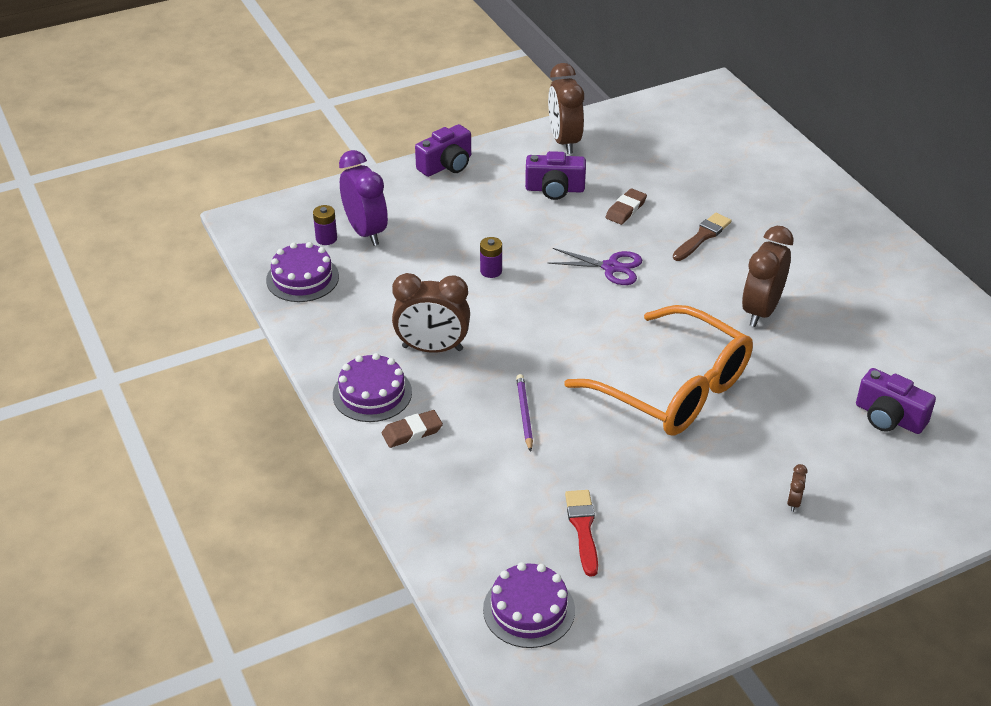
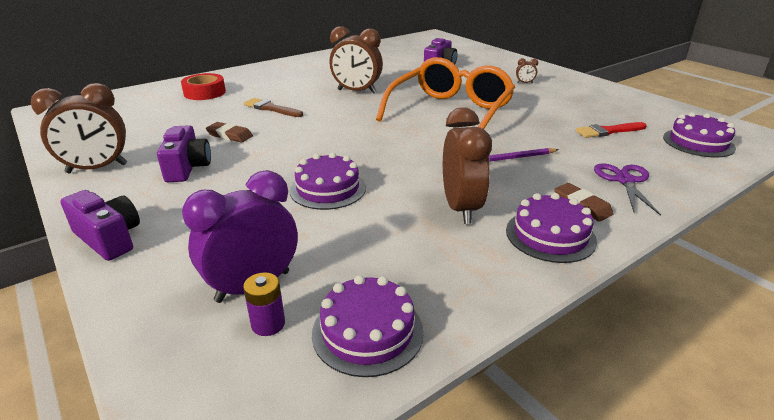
camera: 100 degrees left, 10 degrees down
purple battery [480,237,502,278] -> purple cake [290,152,366,210]
purple scissors [547,248,642,285] -> purple scissors moved to [594,163,661,216]
none -> red tape [181,73,226,100]

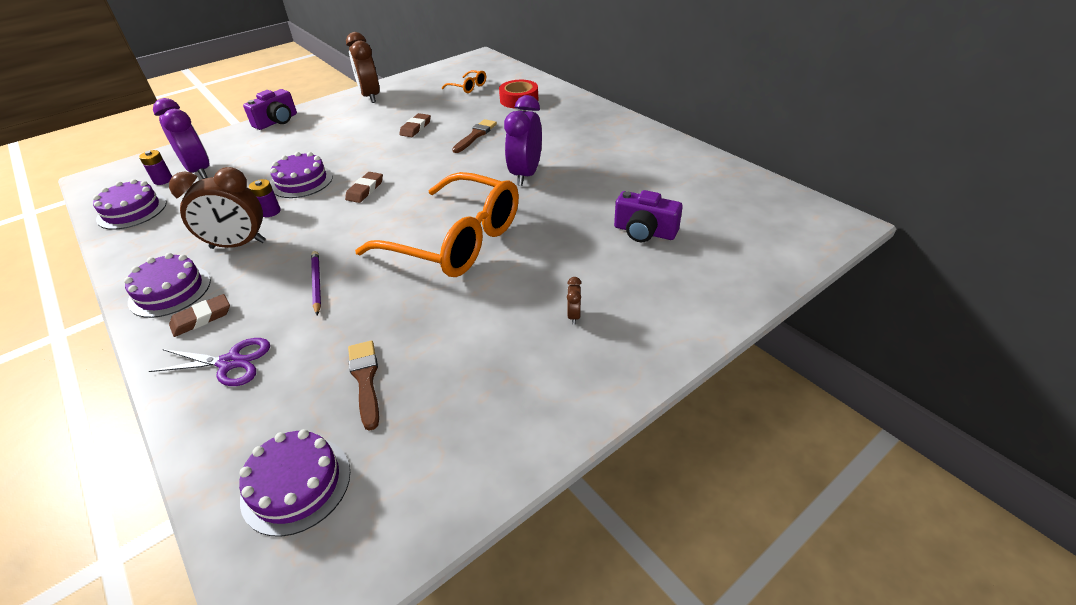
camera: 90 degrees right, 10 degrees up
purple camera [157,125,211,182] -> none
brown clock [330,26,383,94] -> purple clock [504,95,542,186]
red brush [576,122,647,138] -> brown brush [348,341,379,431]
none -> purple battery [249,179,281,217]
none -> brown eraser [345,172,383,203]
none -> orange glasses [442,70,486,93]

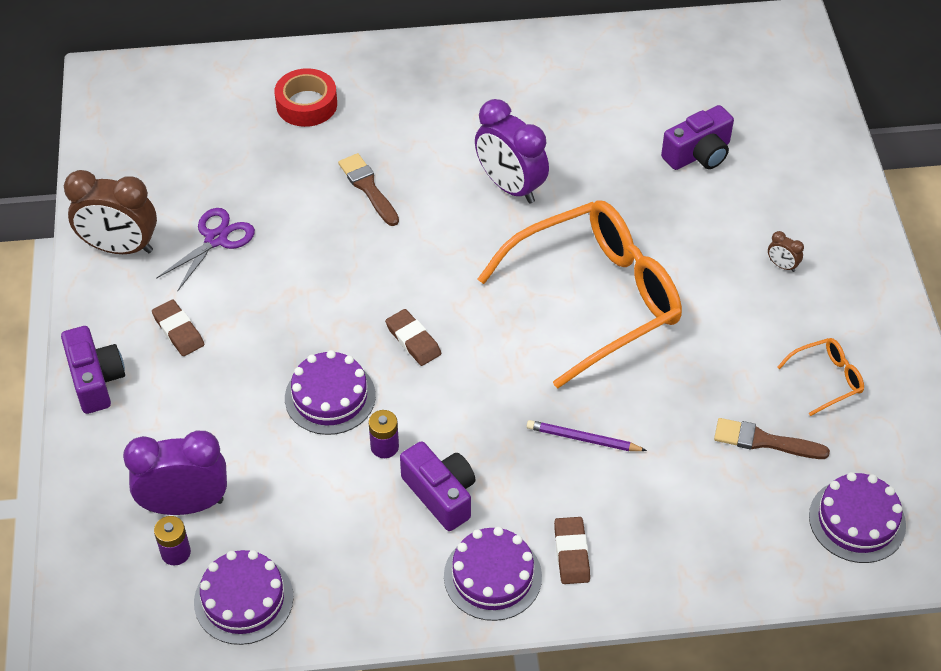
camera: 60 degrees left, 10 degrees up
purple scissors [149,338,270,386] -> purple scissors moved to [156,208,255,292]
brown clock [169,167,266,249] -> purple camera [400,441,475,531]
brown eraser [399,113,431,137] -> brown eraser moved to [152,299,204,356]
orange glasses [442,70,486,93] -> orange glasses moved to [777,338,864,416]

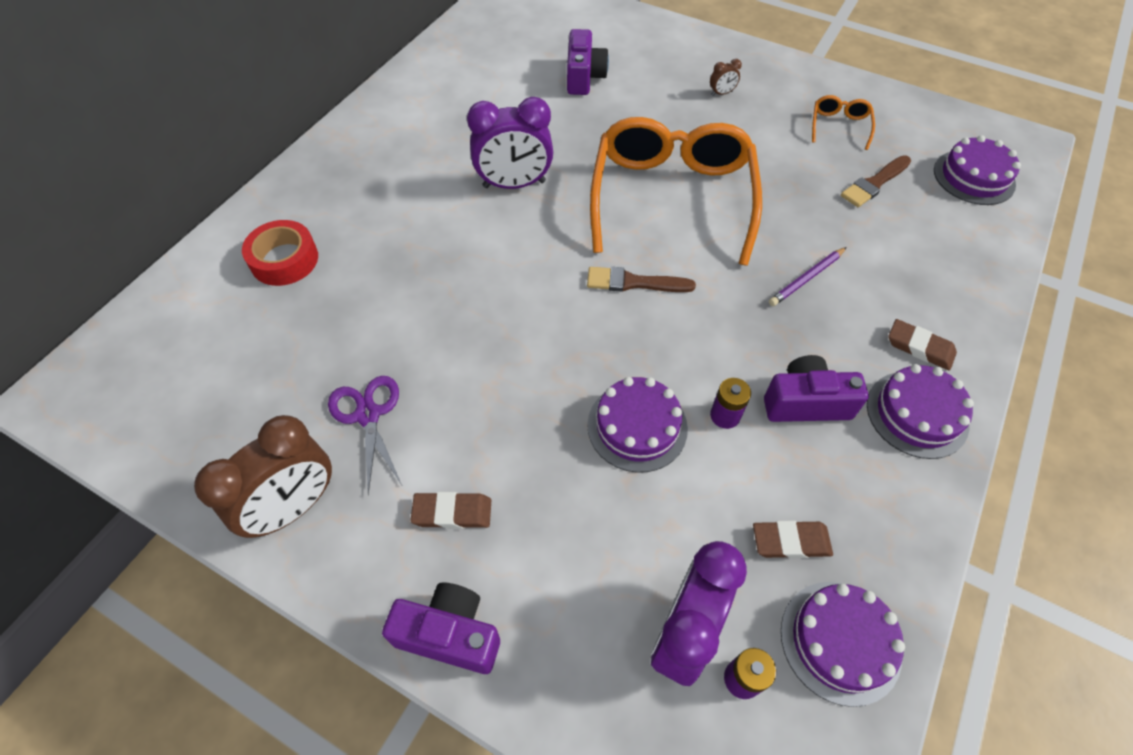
camera: 55 degrees left, 5 degrees up
brown brush [338,153,399,226] -> brown brush moved to [587,267,696,292]
brown eraser [385,309,441,366] -> brown eraser moved to [753,520,833,558]

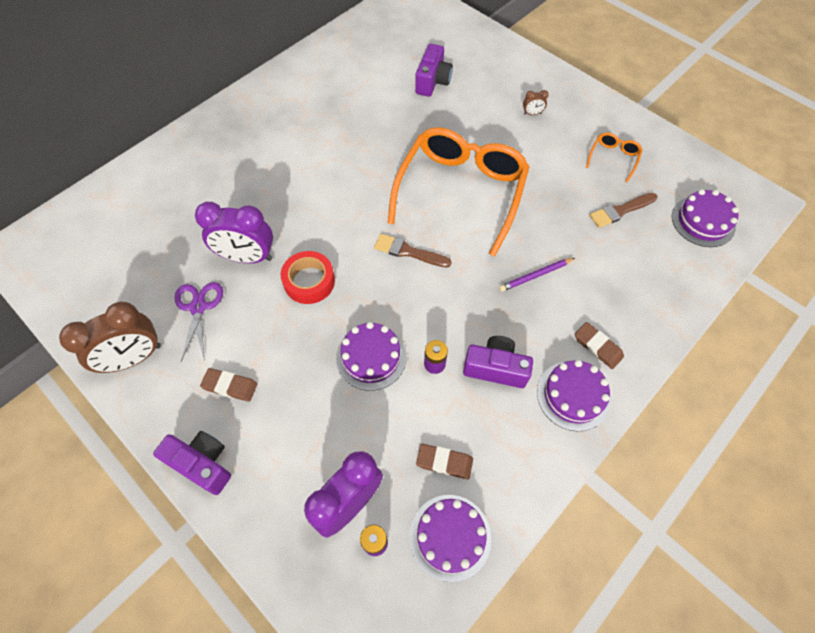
camera: 15 degrees right, 5 degrees up
red tape [242,220,318,286] -> red tape moved to [281,251,335,304]
purple clock [467,97,553,189] -> purple clock moved to [195,202,273,263]

